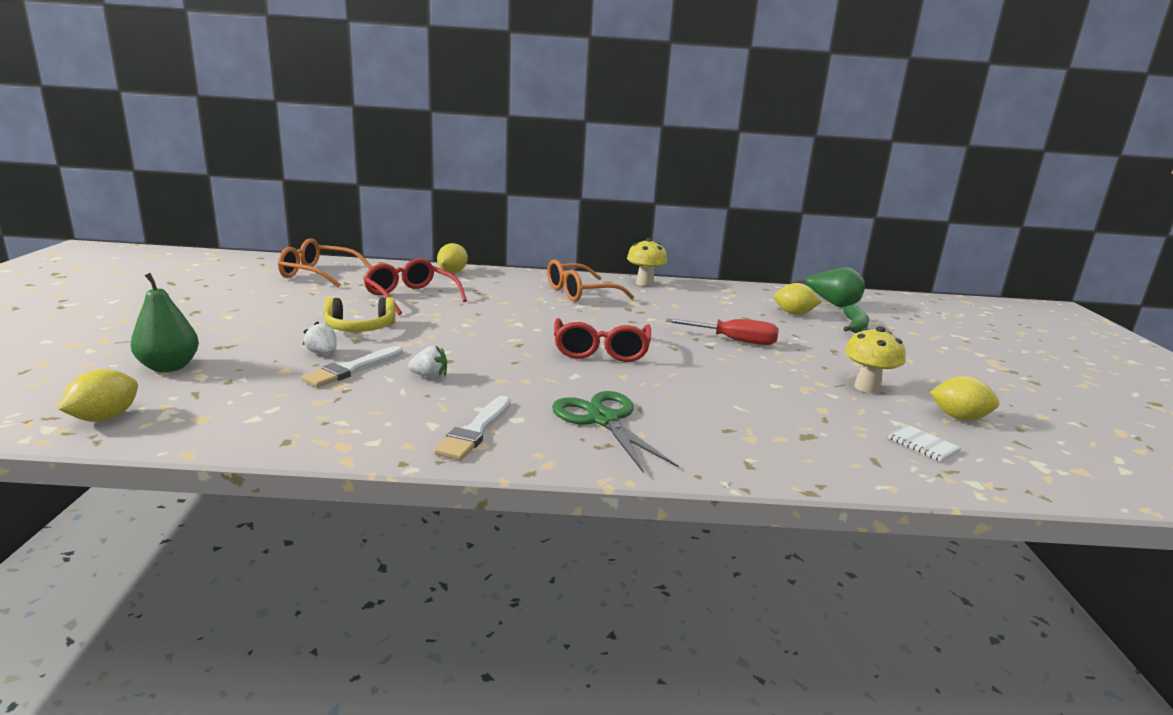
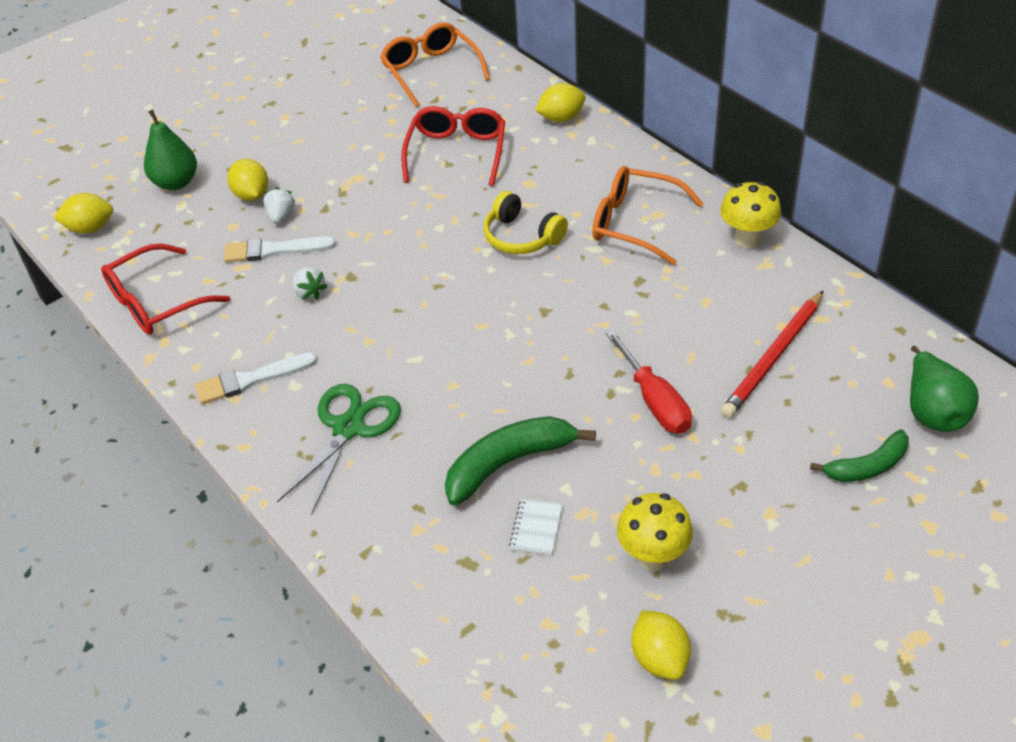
camera: 55 degrees right, 25 degrees up
yellow headphones [324,297,396,332] -> yellow headphones moved to [484,191,568,254]
red glasses [554,318,651,362] -> red glasses moved to [101,243,230,335]
yellow lemon [774,283,821,315] -> yellow lemon moved to [227,159,268,201]
white notebook [888,425,962,462] -> white notebook moved to [509,499,562,556]
none -> green banana [445,416,596,506]
none -> red pencil [721,290,824,418]

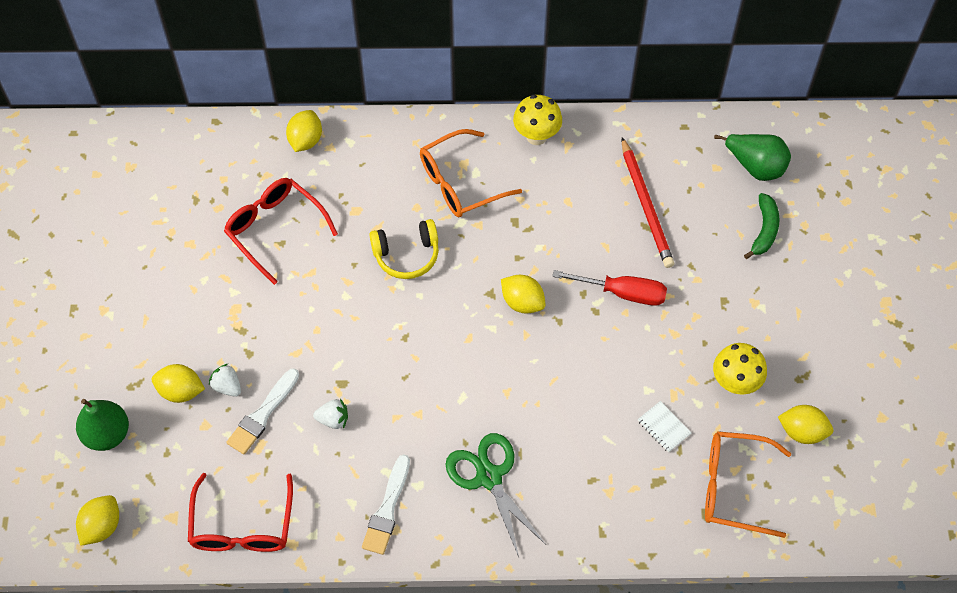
camera: 55 degrees left, 15 degrees up
orange glasses [380,22,490,107] -> orange glasses moved to [705,431,791,538]
green banana [445,416,596,506] -> none
none -> yellow lemon [501,275,545,313]

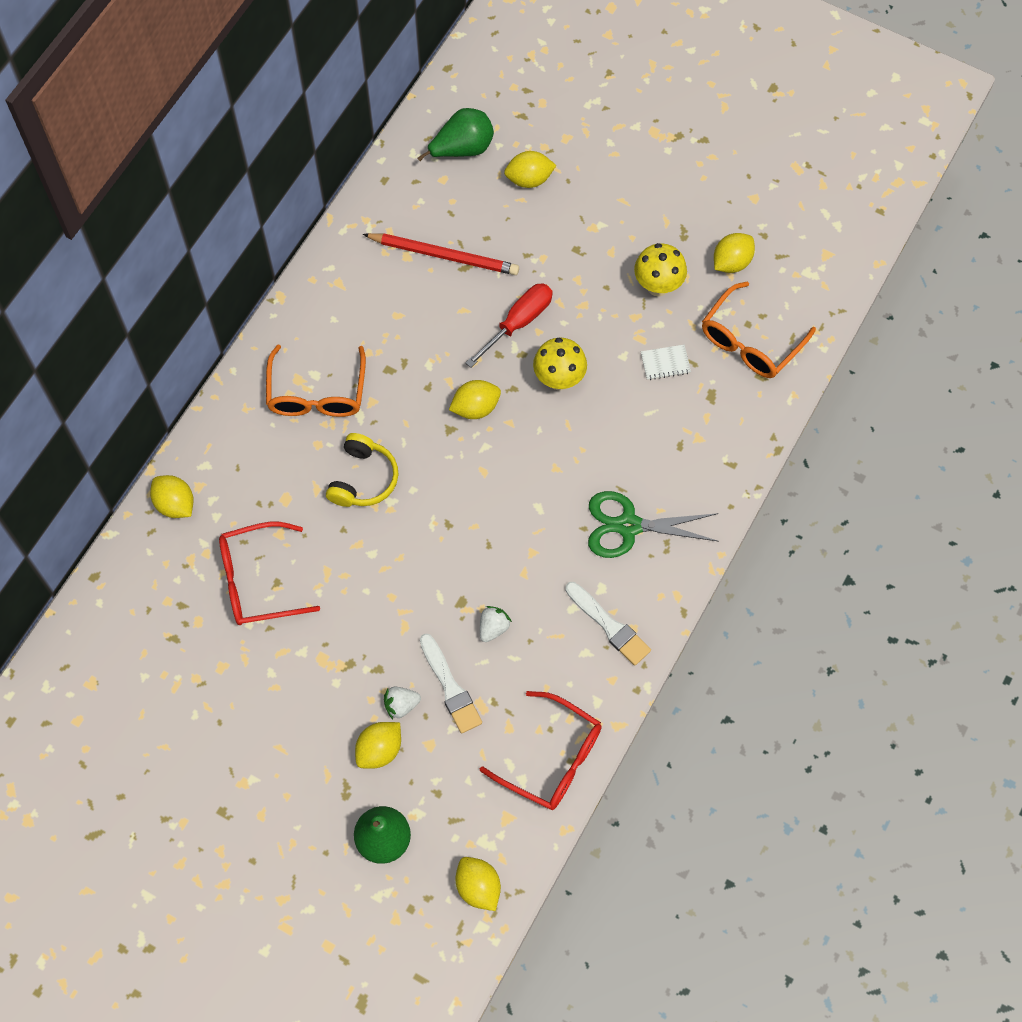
camera: 60 degrees left, 5 degrees up
yellow mushroom [513,95,562,145] -> yellow mushroom moved to [533,338,587,390]
green banana [744,193,779,259] -> yellow lemon [504,151,556,188]

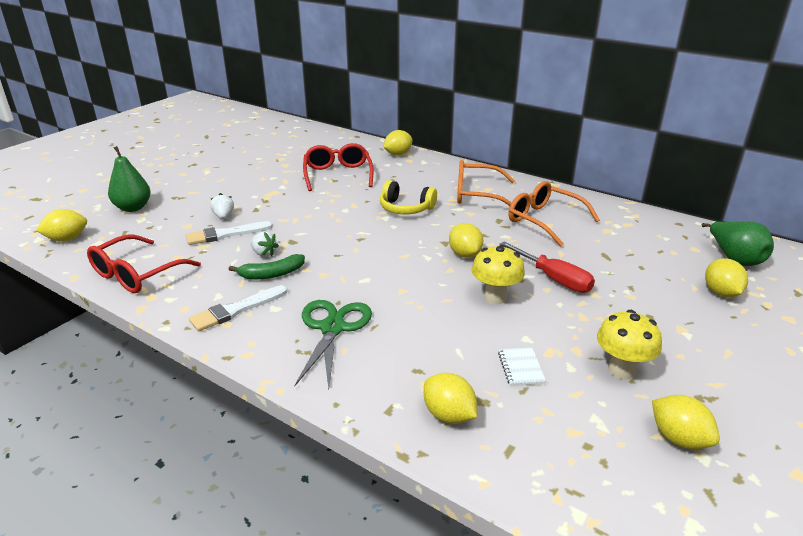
camera: 95 degrees right, 35 degrees down
yellow lemon [355,722,401,769] -> yellow lemon moved to [424,373,477,424]
red pencil [363,233,519,275] -> none
orange glasses [702,282,816,378] -> orange glasses moved to [509,181,600,247]
none -> green banana [229,254,305,279]

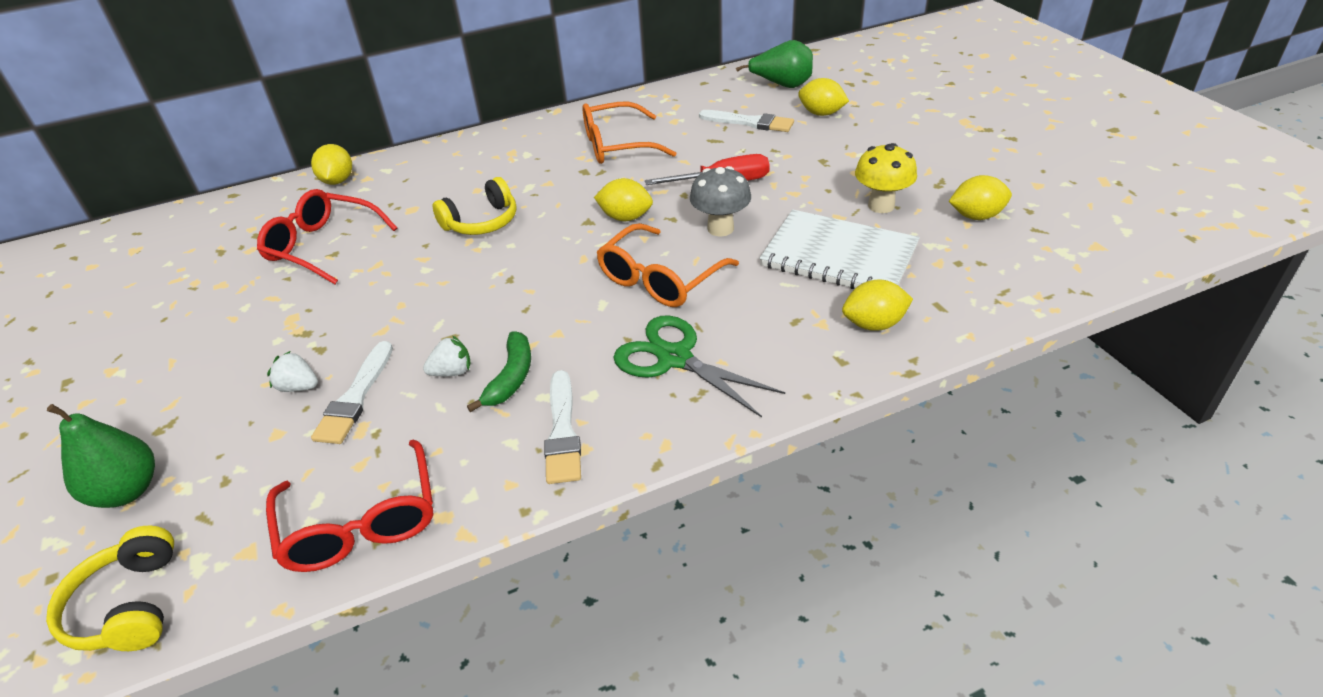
camera: 55 degrees left, 10 degrees up
yellow lemon [36,209,87,241] -> yellow headphones [46,526,174,651]
orange glasses [457,160,515,206] -> orange glasses moved to [596,223,739,307]
yellow mushroom [472,245,525,304] -> grey mushroom [690,166,751,237]
white notebook [498,347,546,386] -> white notebook [760,209,920,289], size x2.49
none -> white brush [699,110,794,132]

